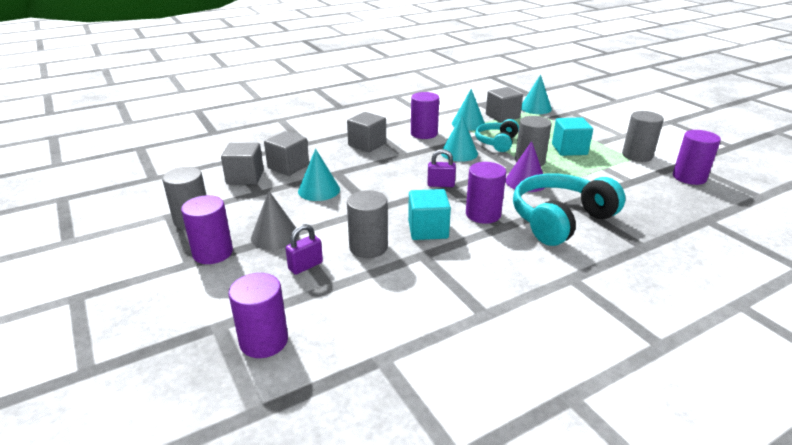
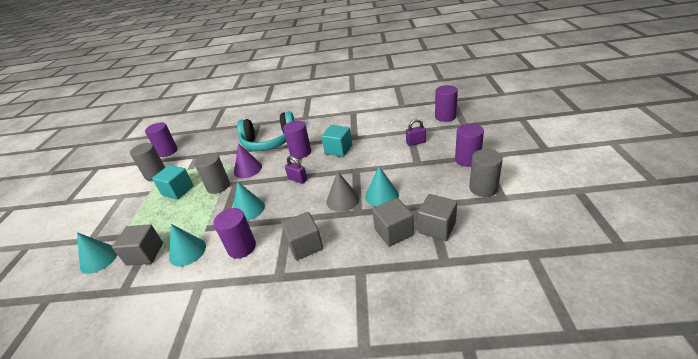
camera: 145 degrees left, 5 degrees up
grey cone [251,191,299,250] -> grey cone moved to [326,171,359,212]
grey cylinder [347,190,388,258] -> none
turquoise headphones [475,119,519,152] -> none

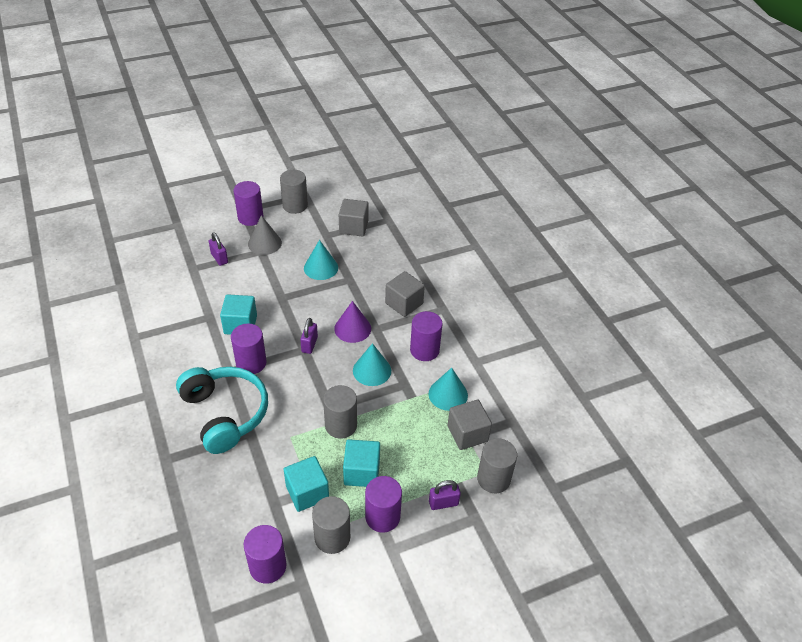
camera: 120 degrees left, 10 degrees up
turquoise cone [77,232,117,274] -> grey cylinder [477,438,517,493]
purple cone [234,143,262,178] -> purple cone moved to [334,301,371,343]
grey cone [326,171,359,212] -> grey cone moved to [248,215,282,255]
grey cube [372,198,414,246] -> none
purple cylinder [435,85,458,122] -> purple cylinder moved to [365,476,402,533]
none -> turquoise cube [284,456,329,512]
none -> purple padlock [429,480,461,510]

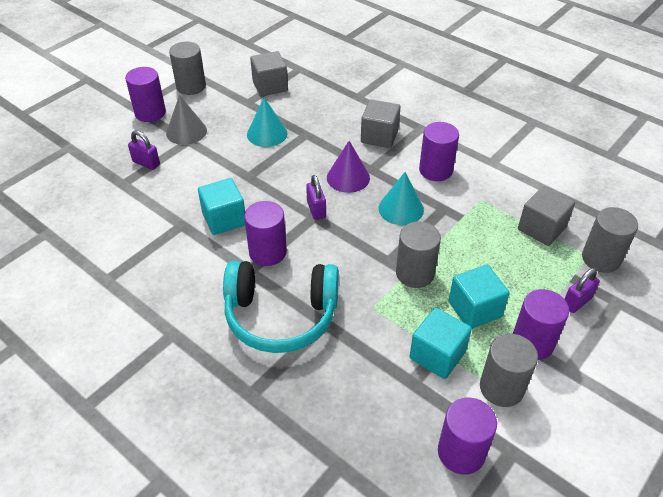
camera: 25 degrees left, 0 degrees up
turquoise headphones [176,367,268,454] -> turquoise headphones turned 150 degrees clockwise [223,261,339,353]
turquoise cone [429,368,468,411] -> none

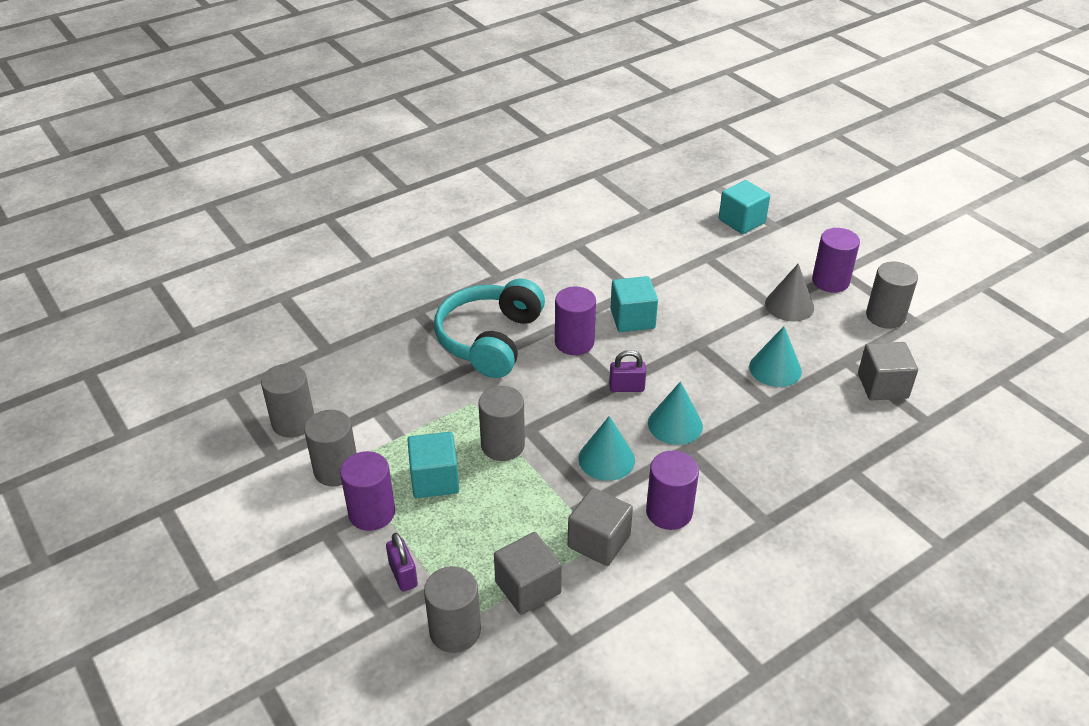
camera: 105 degrees right, 5 degrees down
purple padlock [128,130,160,170] -> none
purple cone [327,141,370,193] -> turquoise cone [648,381,703,445]
grey cube [361,99,401,148] -> grey cube moved to [568,487,633,566]
turquoise cube [409,307,472,379] -> turquoise cube moved to [719,180,770,234]
purple cylinder [438,397,497,475] -> grey cylinder [261,364,314,437]

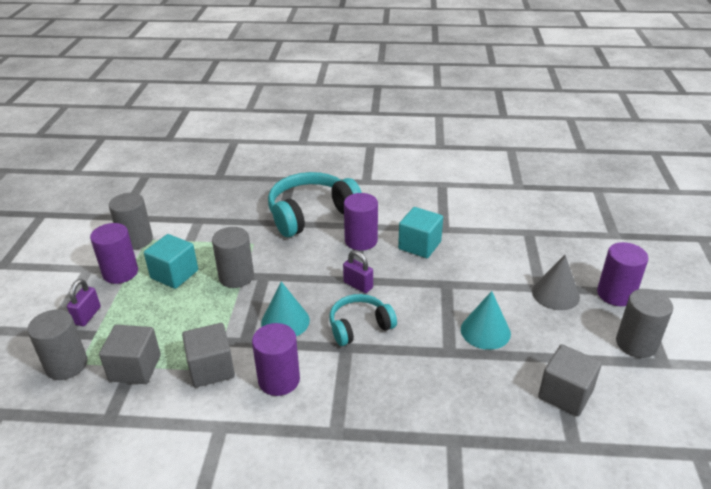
camera: 40 degrees right, 5 degrees down
grey cylinder [261,364,314,437] -> none
turquoise cone [648,381,703,445] -> turquoise headphones [329,294,397,346]
turquoise cube [719,180,770,234] -> none

